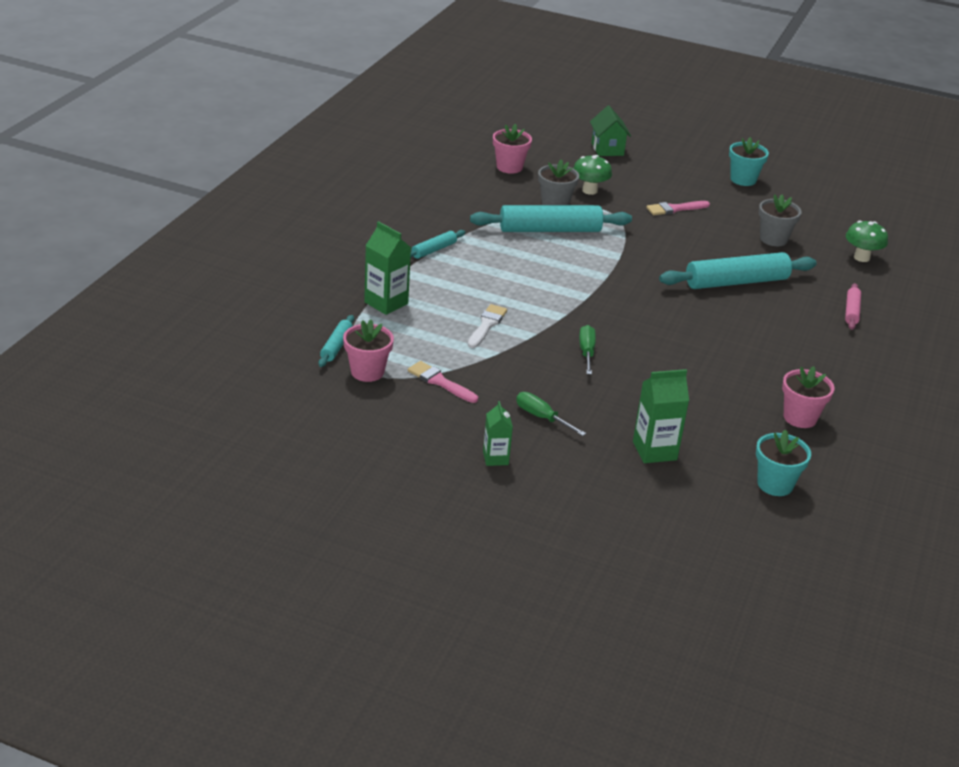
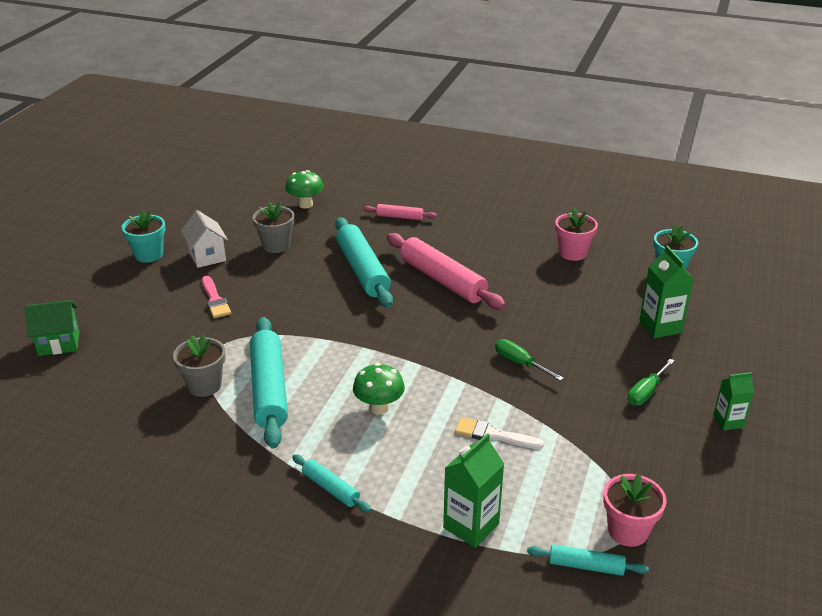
camera: 90 degrees left, 0 degrees up
pink brush [408,361,478,403] -> none
pink flower pot [493,124,532,174] -> none
green mushroom [573,155,612,195] -> green mushroom moved to [353,363,405,415]
green screwdriver [579,325,596,375] -> green screwdriver turned 45 degrees clockwise [495,339,564,381]
none -> white house [181,210,228,268]
none -> pink rolling pin [387,233,506,309]

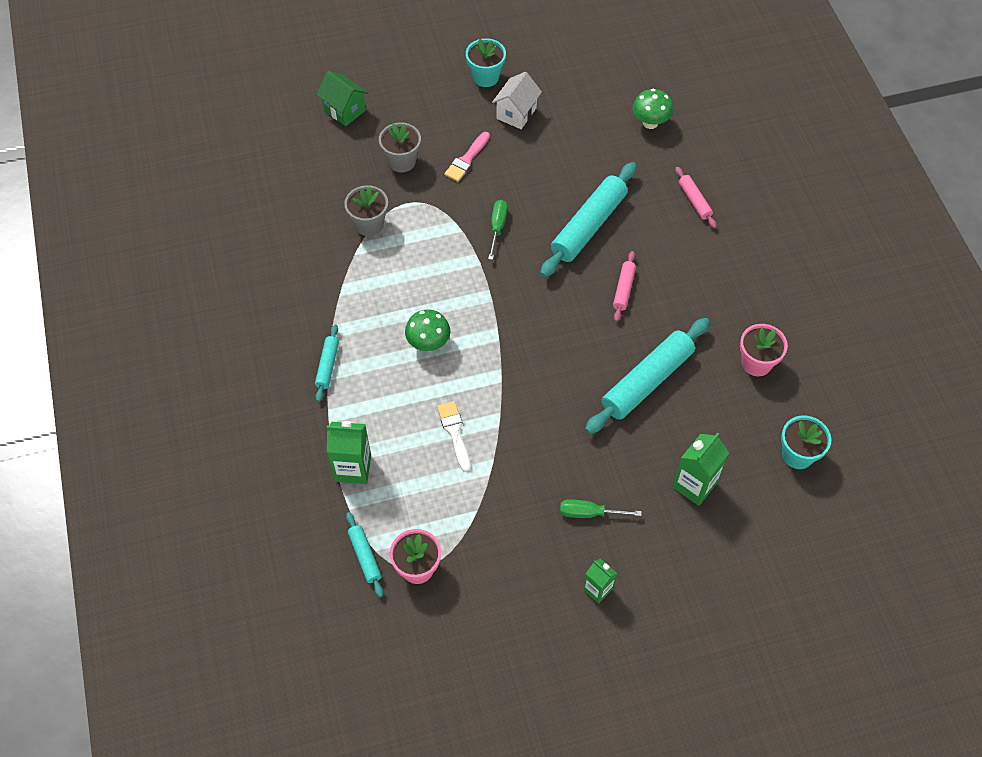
camera: 55 degrees right, 25 degrees up
turquoise rolling pin [250,317,288,449] -> turquoise rolling pin moved to [585,318,710,434]
grey flower pot [253,202,294,253] -> grey flower pot moved to [379,123,421,172]
pink rolling pin [387,233,506,309] -> pink rolling pin [613,251,636,322], size x0.49
green screwdriver [495,339,564,381] -> green screwdriver moved to [488,200,508,260]

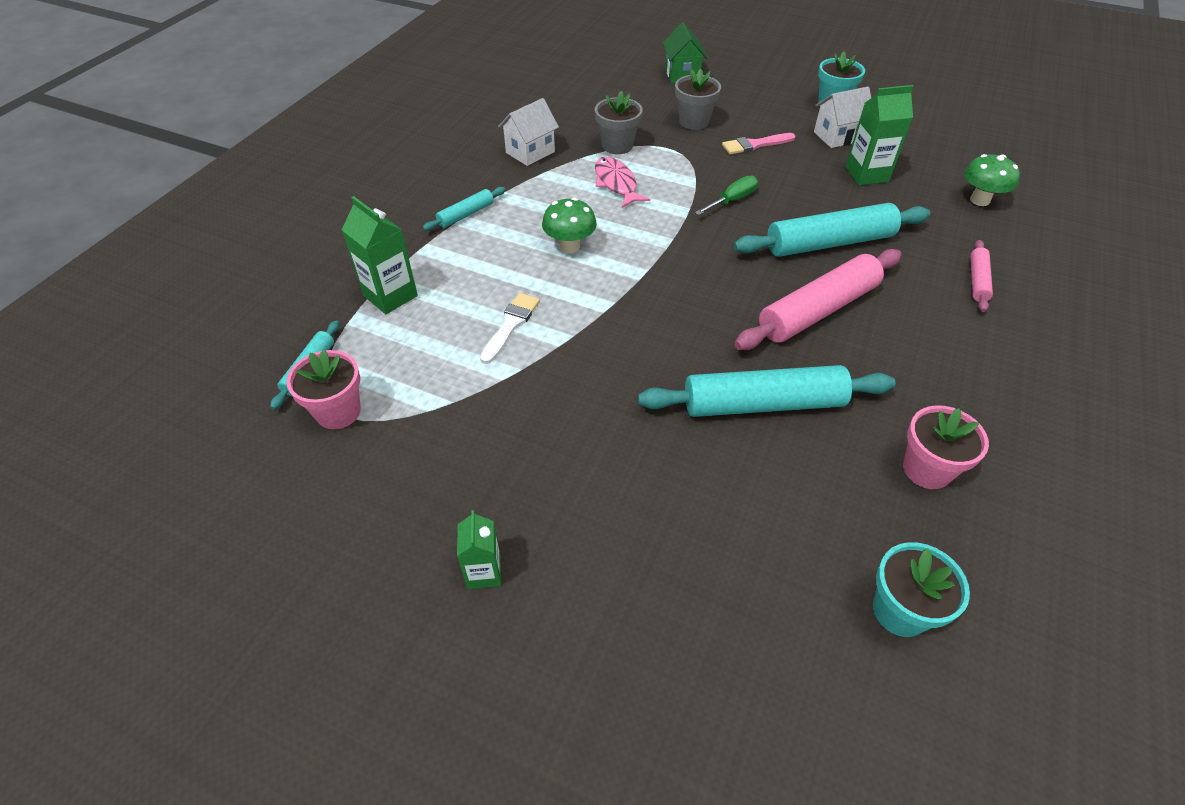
camera: 40 degrees right, 10 degrees down
green screwdriver [560,499,642,518] -> none
pink rolling pin [613,251,636,322] -> pink rolling pin [734,249,901,350], size x2.02
green carton [672,433,729,506] -> green carton moved to [845,85,913,185]
none -> white house [498,98,559,166]
none -> pink fish [595,157,650,208]

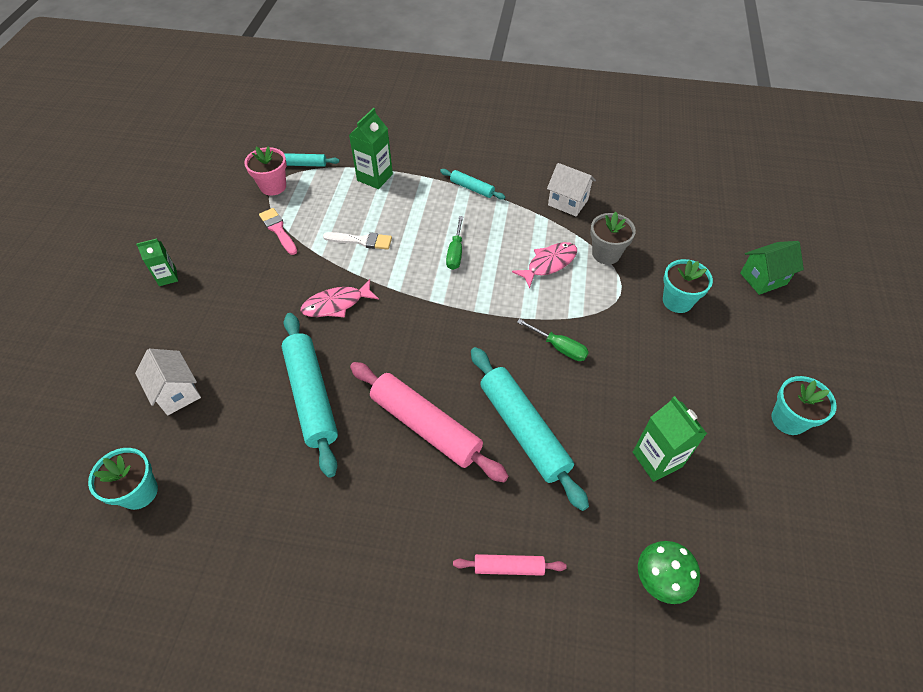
camera: 75 degrees right, 5 degrees up
green mushroom [542,198,597,253] -> green screwdriver [446,216,463,270]
grey flower pot [675,69,721,130] -> turquoise flower pot [663,259,713,313]
pink brush [722,133,795,155] -> pink brush moved to [259,208,297,255]
white house [814,87,871,148] -> white house moved to [135,349,201,415]
pink flower pot [903,405,989,489] -> none
none -> pink fish [301,279,379,317]

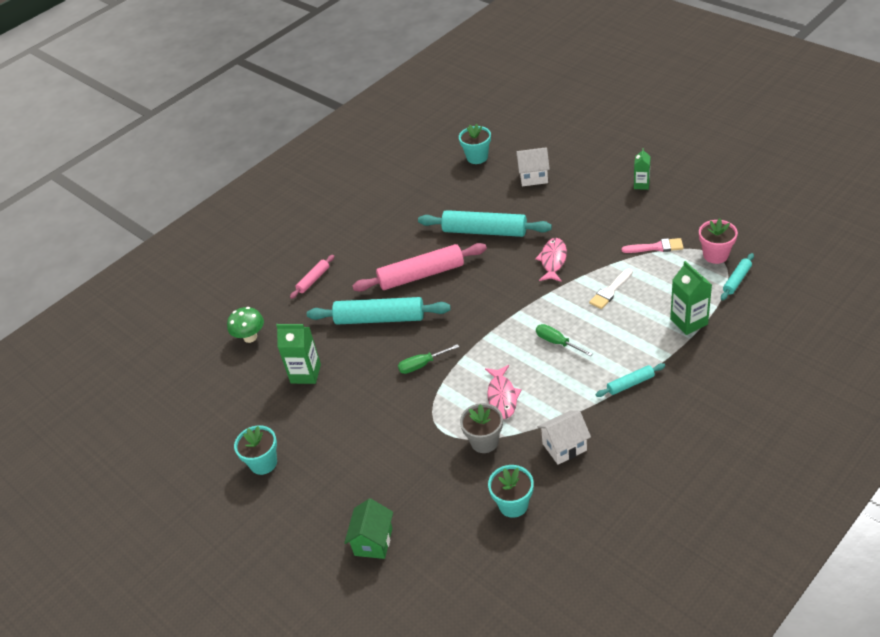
camera: 130 degrees right, 10 degrees down
turquoise flower pot [663,259,713,313] -> turquoise flower pot moved to [488,465,534,518]

